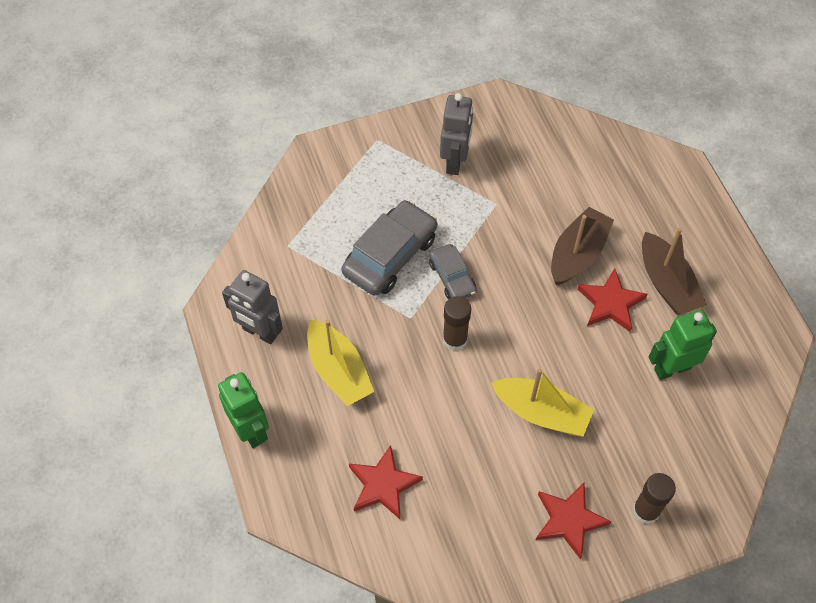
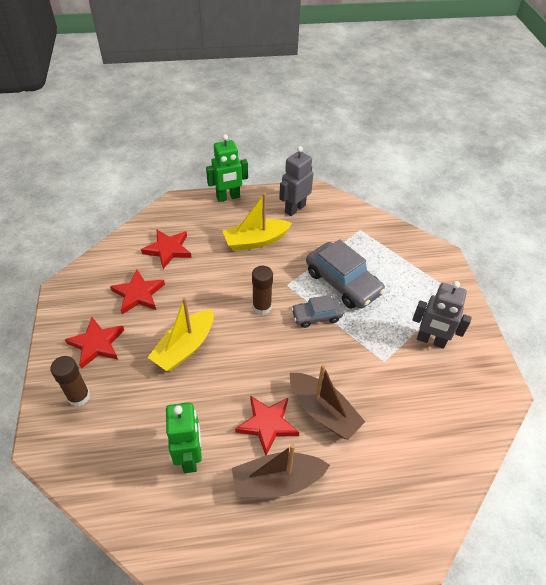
camera: 100 degrees right, 10 degrees down
none -> red star [110,269,165,314]

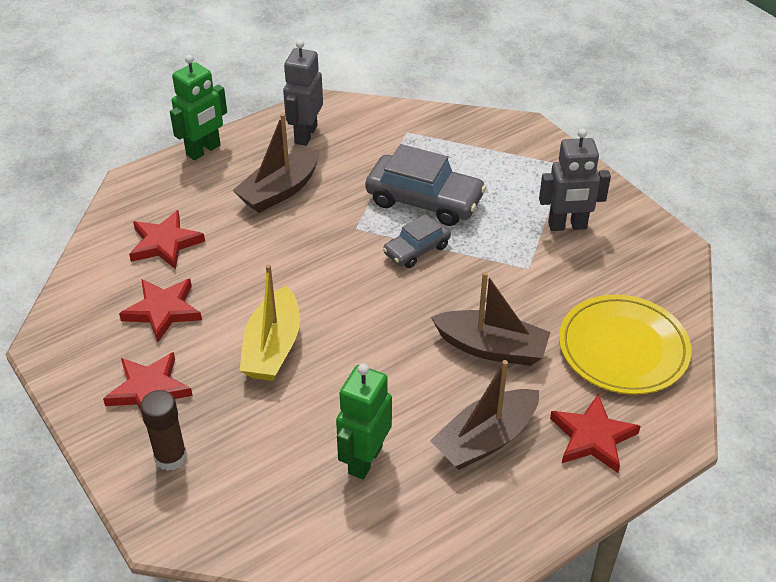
camera: 25 degrees left, 5 degrees down
green robot [166,402,202,473] -> green robot turned 120 degrees counterclockwise [336,364,392,479]
yellow boat [223,193,292,251] -> brown boat [233,113,320,213]
red star [235,396,299,456] -> red star moved to [550,394,641,473]
brown glue stick [252,266,273,315] -> none
none -> yellow plate [559,295,692,395]

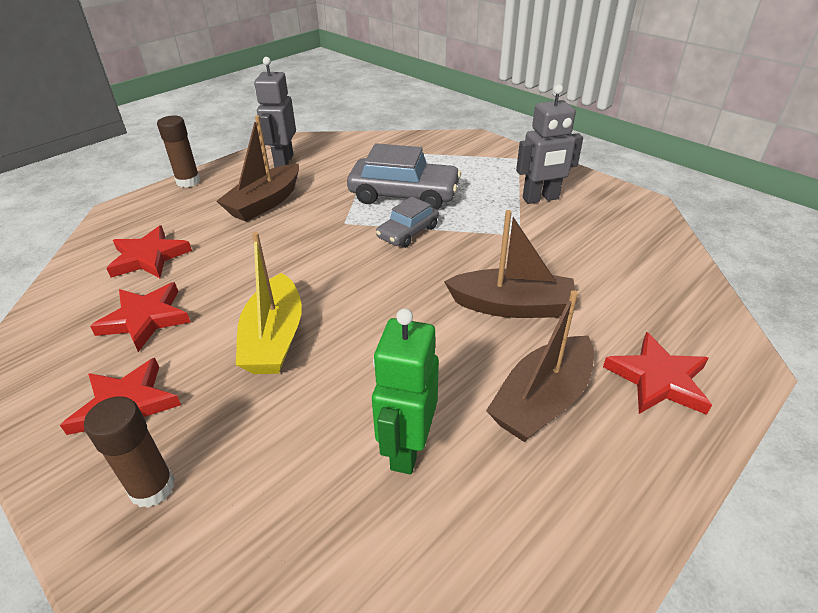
camera: 10 degrees left, 5 degrees down
green robot [170,55,227,160] -> brown glue stick [157,116,200,188]
yellow plate [559,295,692,395] -> none

